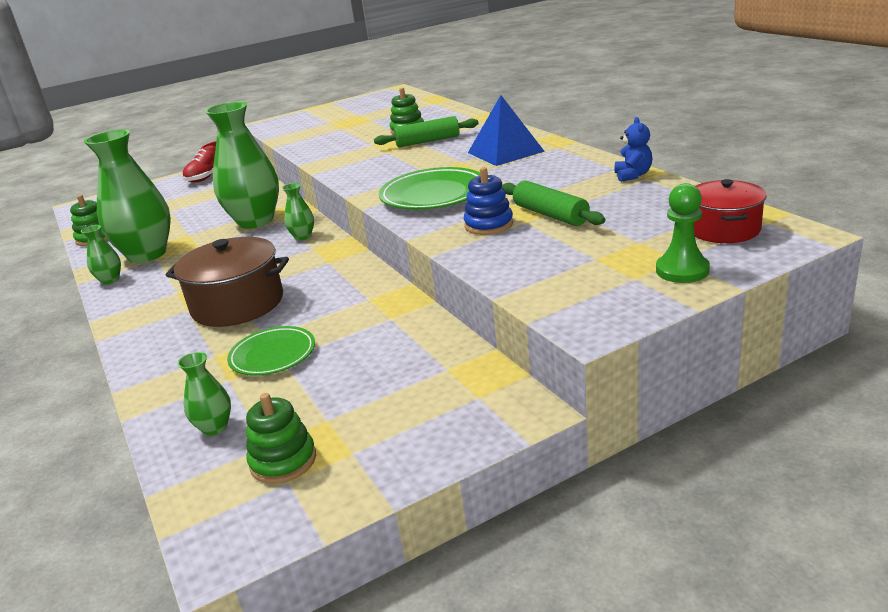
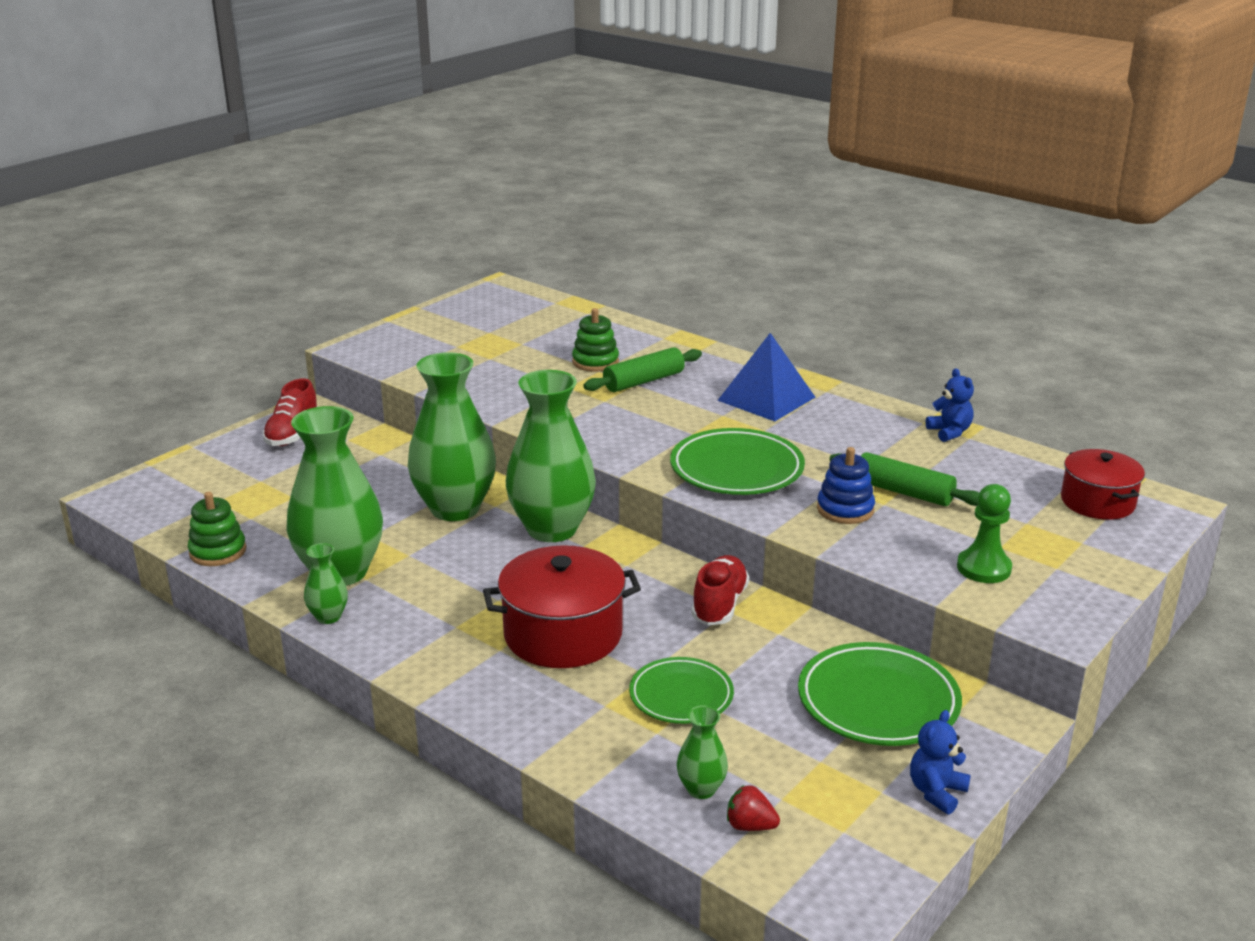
camera: 25 degrees left, 0 degrees up
brown pot [166,237,289,327] -> red pot [483,545,641,668]
green stacking toy [246,393,316,484] -> none
green vase [282,183,314,240] -> green vase [506,370,596,542], size x2.28
green pawn [656,183,710,283] -> green pawn moved to [957,484,1012,583]
none -> red shoe [691,555,749,625]
none -> red strawberry [727,785,780,831]
none -> green plate [798,642,962,746]
none -> blue teddy bear [910,710,971,814]

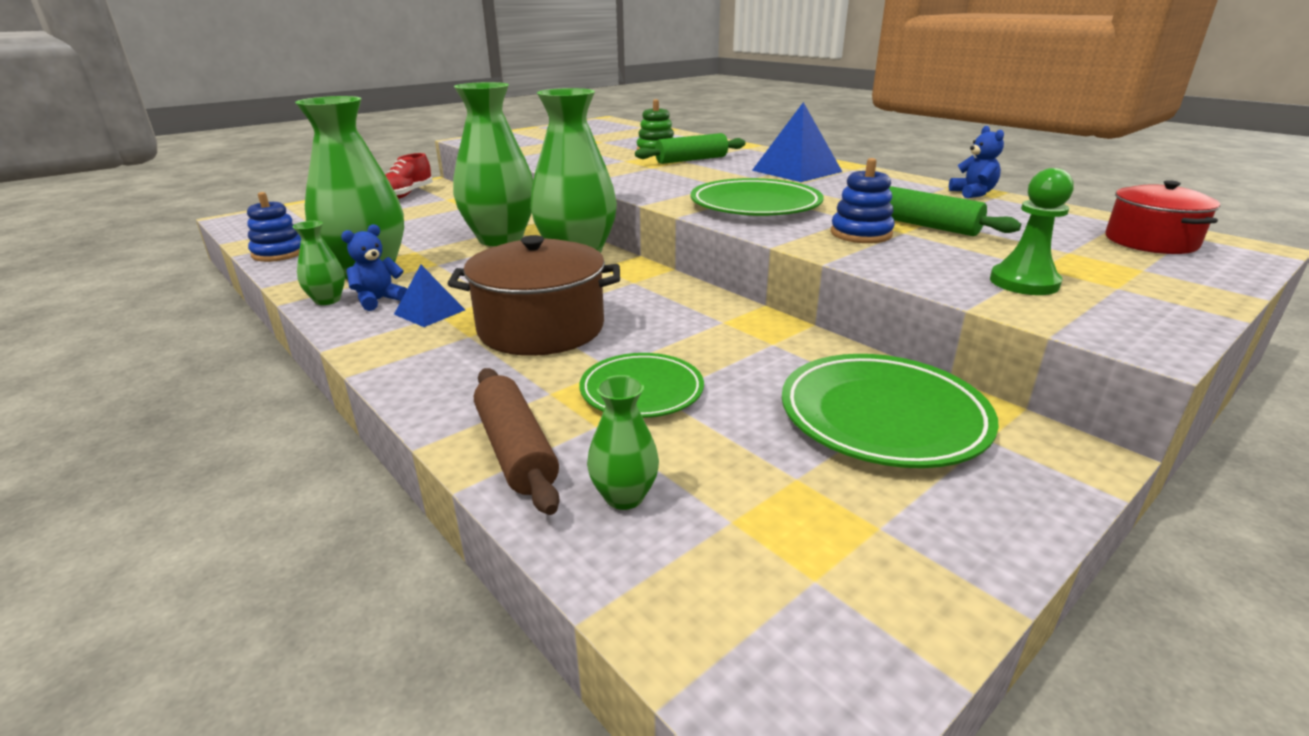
camera: 10 degrees right, 0 degrees up
green stacking toy [188,492,246,566] -> blue stacking toy [247,192,301,262]
red pot [483,545,641,668] -> brown pot [448,235,620,356]
red shoe [691,555,749,625] -> none
red strawberry [727,785,780,831] -> none
blue teddy bear [910,710,971,814] -> blue teddy bear moved to [341,224,407,311]
none -> blue pyramid [394,265,465,327]
none -> brown rolling pin [474,368,560,515]

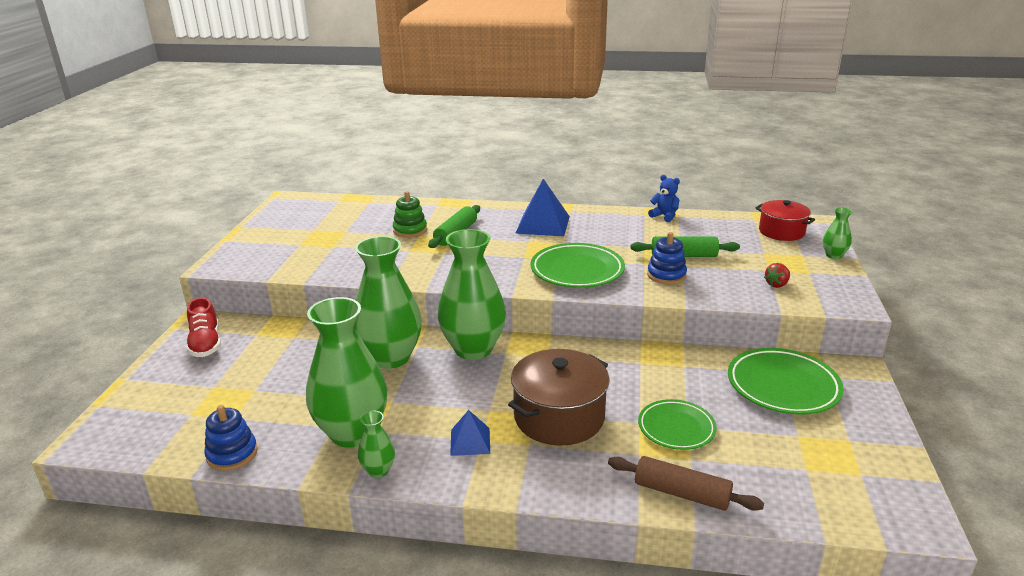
camera: 40 degrees left, 0 degrees up
blue teddy bear [341,224,407,311] -> none
green vase [587,375,659,510] -> green vase moved to [823,207,852,259]
green pawn [990,168,1074,295] -> red strawberry [764,263,790,288]

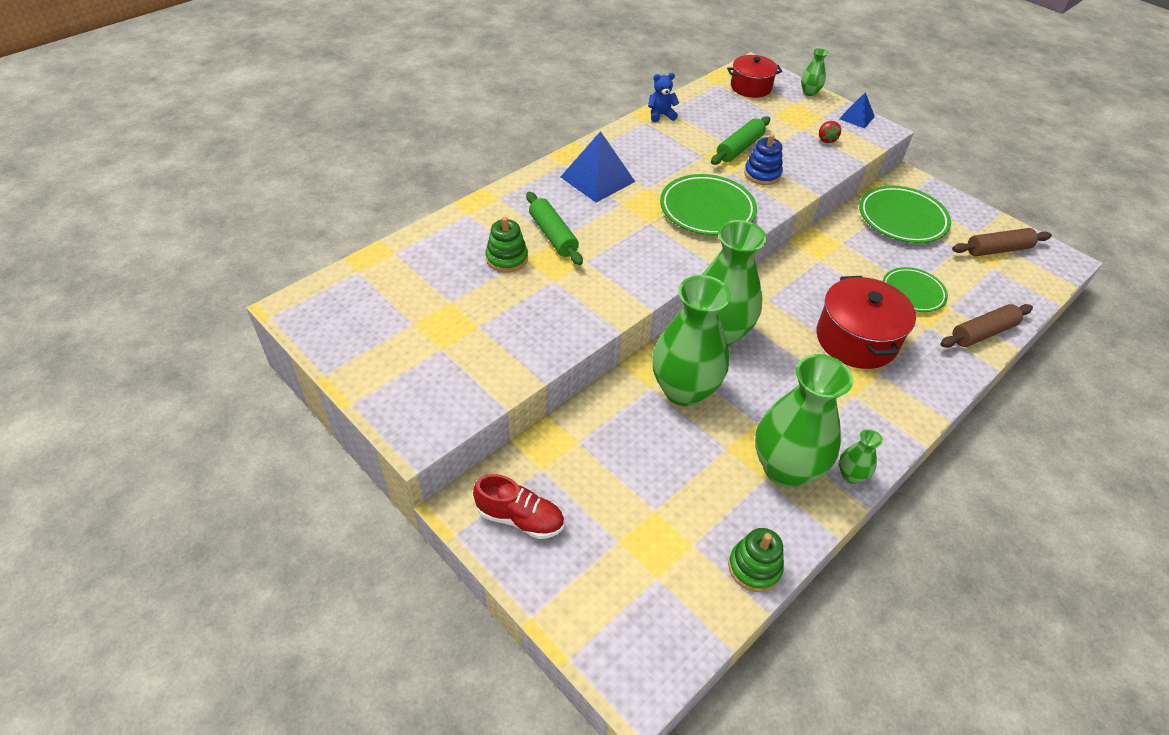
camera: 55 degrees left, 20 degrees up
blue stacking toy [204,405,258,471] -> green stacking toy [728,528,784,592]
blue pyramid [450,410,490,456] -> blue pyramid moved to [839,92,875,128]
brown pot [508,349,609,446] -> red pot [817,276,916,369]
none -> brown rolling pin [952,228,1052,256]

